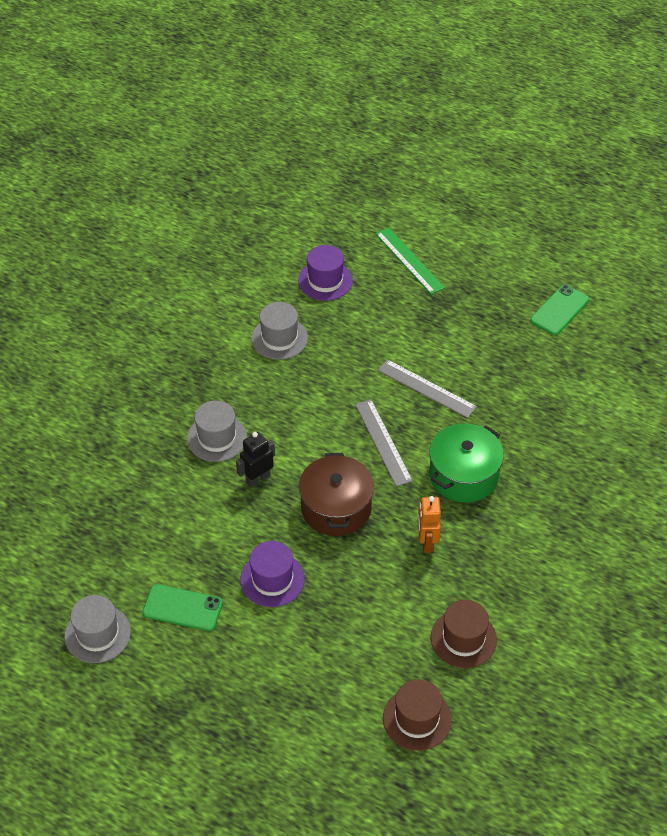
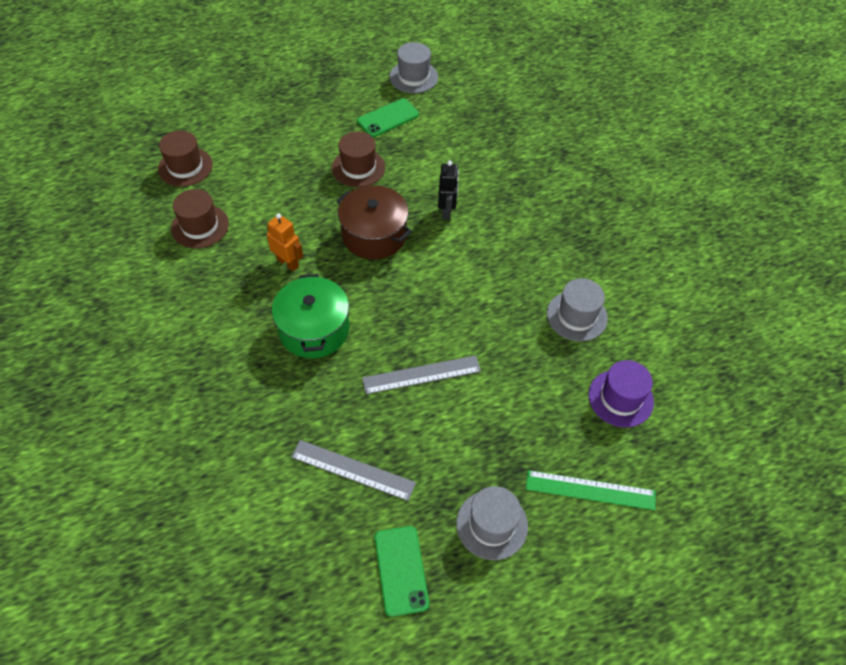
camera: 130 degrees right, 5 degrees up
grey hat [187,400,247,462] -> grey hat moved to [456,486,528,560]
purple hat [240,541,305,607] -> brown hat [332,131,385,187]
grey ruler [355,399,413,486] -> grey ruler moved to [291,440,416,501]

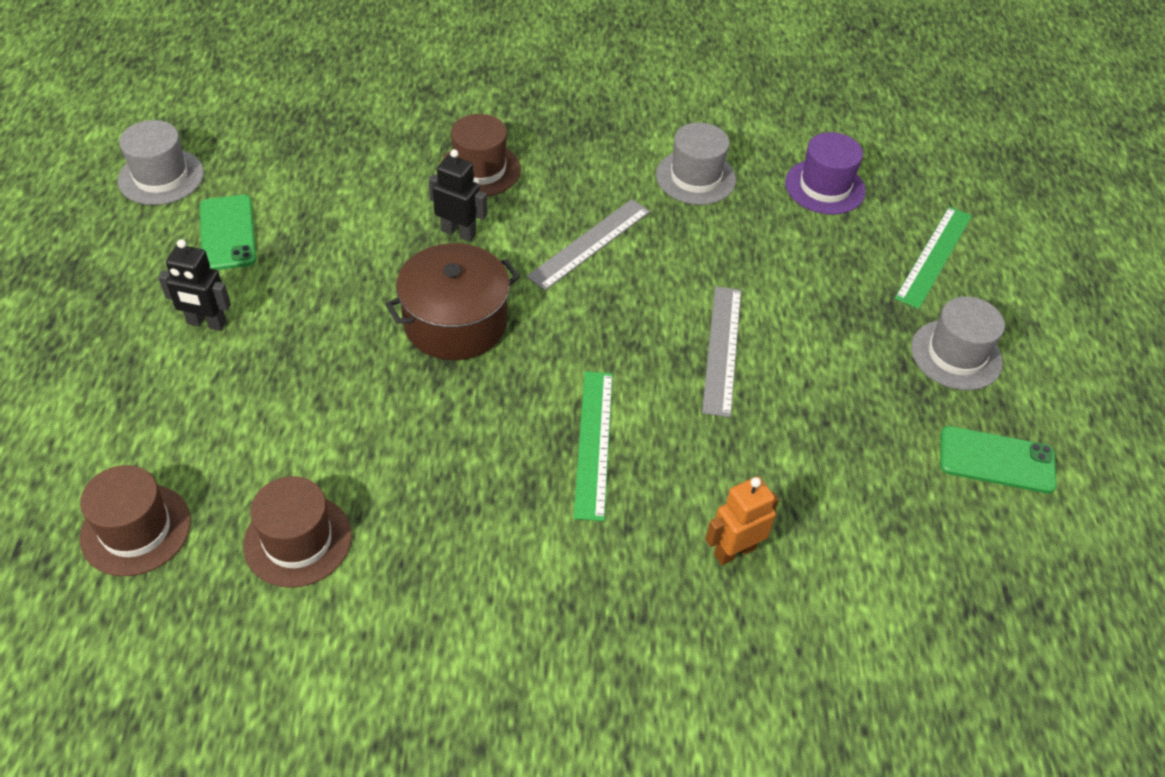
camera: 70 degrees left, 5 degrees down
orange robot [267,213,303,271] -> orange robot moved to [705,476,779,565]
green pot [272,274,349,358] -> green ruler [574,371,613,521]
grey ruler [291,440,416,501] -> grey ruler moved to [526,199,650,290]
brown hat [332,131,385,187] -> brown hat moved to [441,114,521,196]
none -> black robot [158,239,231,331]

